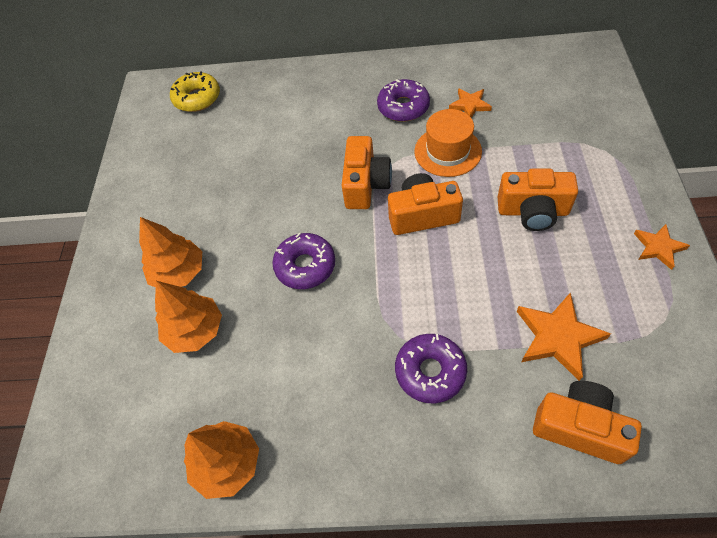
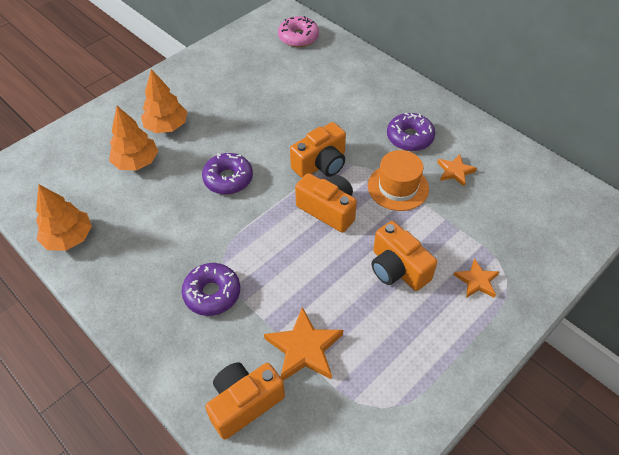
camera: 40 degrees right, 5 degrees down
yellow donut [170,71,220,112] -> pink donut [278,16,319,47]
orange camera [533,381,642,464] -> orange camera turned 105 degrees counterclockwise [205,362,285,440]
orange star [634,224,690,270] -> orange star moved to [454,258,499,298]

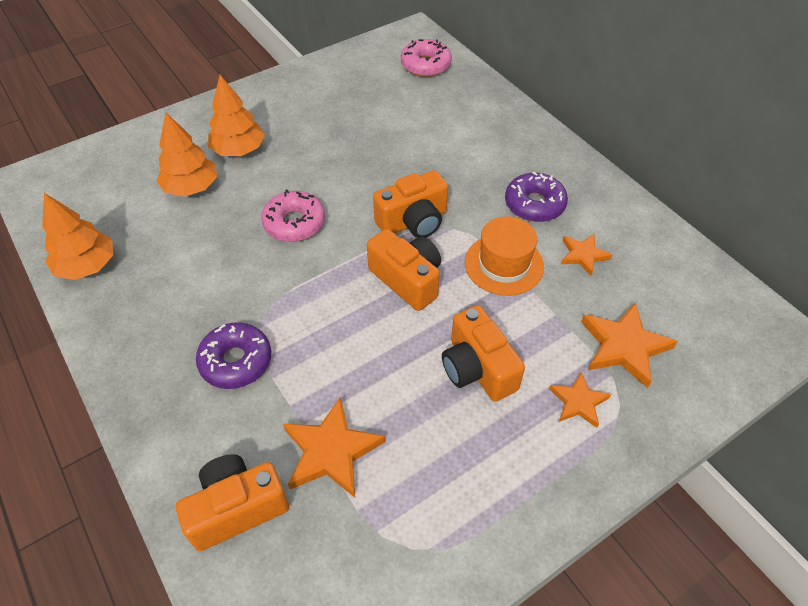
camera: 10 degrees right, 0 degrees up
purple donut [202,153,253,194] -> pink donut [261,189,325,242]
none -> orange star [581,302,678,388]

